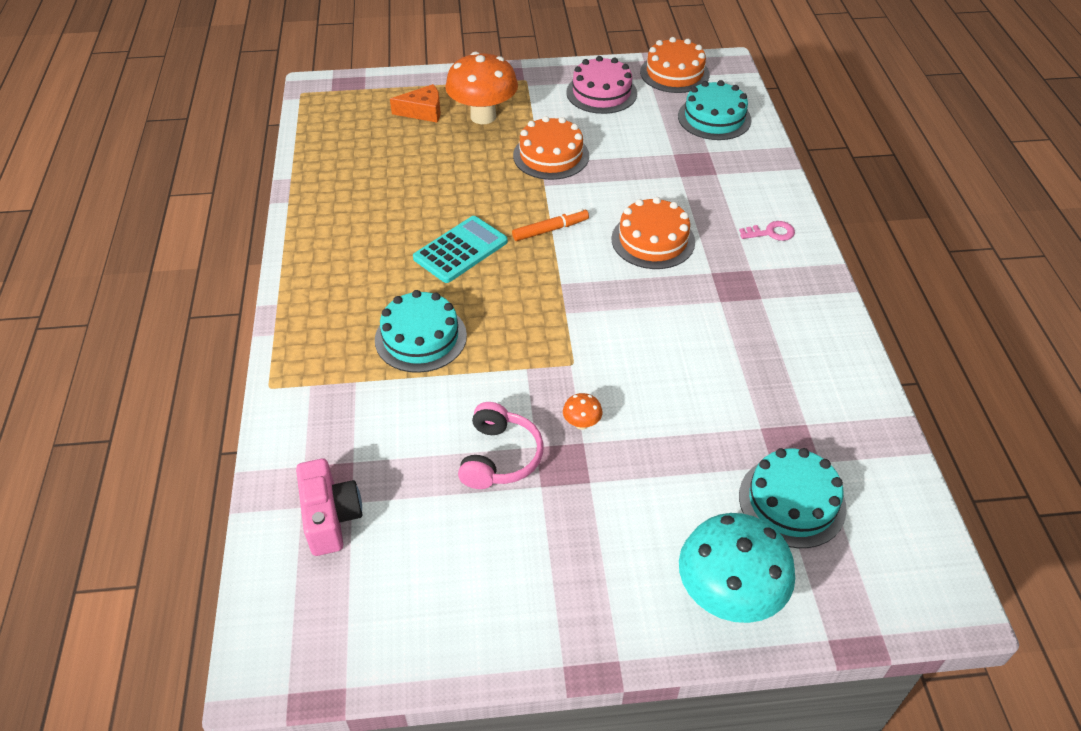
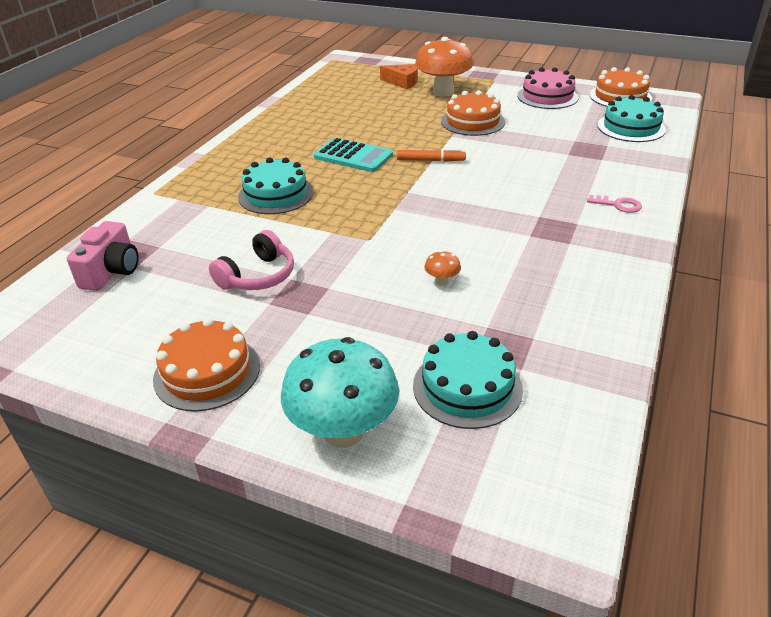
camera: 30 degrees right, 10 degrees down
turquoise calculator [413,216,508,283] -> turquoise calculator turned 45 degrees clockwise [314,137,393,172]
orange mushroom [563,393,602,430] -> orange mushroom moved to [424,251,461,286]
orange cake [611,197,695,269] -> orange cake moved to [153,318,260,411]

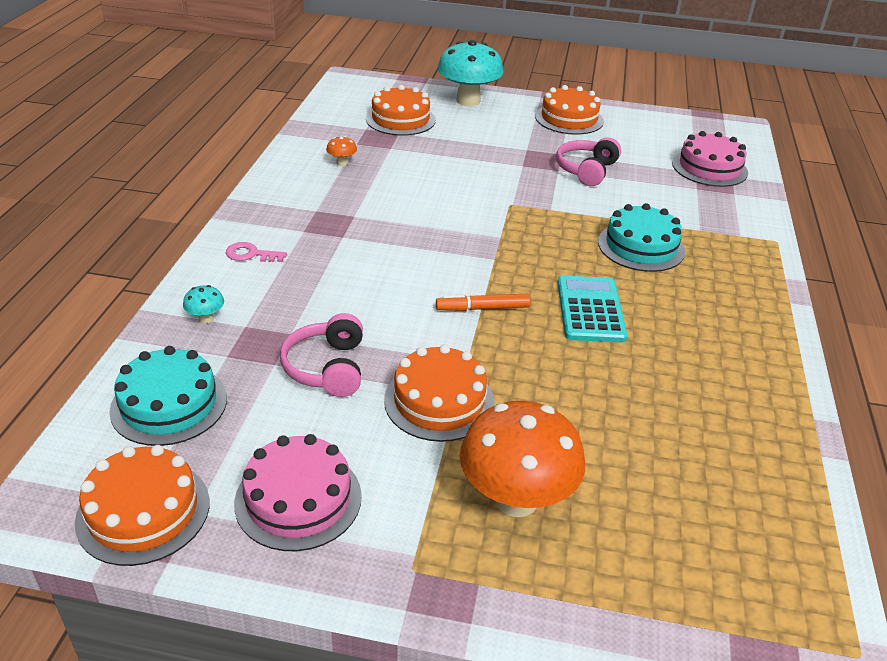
camera: 165 degrees right, 0 degrees up
pink camera [67,221,139,291] -> pink cake [672,131,748,187]
turquoise calculator [314,137,393,172] -> turquoise calculator turned 75 degrees clockwise [557,276,627,342]
orange cheese [380,64,418,89] -> none
turquoise cake [413,331,523,429] -> orange cake [366,85,436,136]
orange mushroom [424,251,461,286] -> orange mushroom moved to [326,136,357,166]
none -> turquoise mushroom [183,285,224,324]
none -> pink headphones [280,313,363,397]

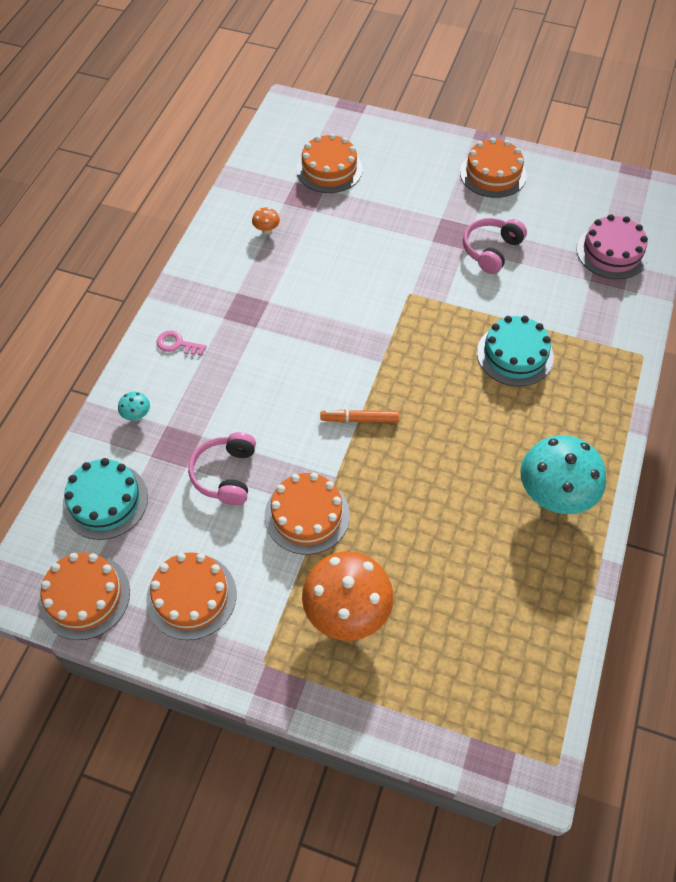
camera: 10 degrees right, 20 degrees up
pink cake [234,434,362,551] -> orange cake [146,552,237,640]
turquoise mushroom [437,40,504,106] -> turquoise mushroom moved to [520,435,606,514]
turquoise calculator [557,276,627,342] -> none

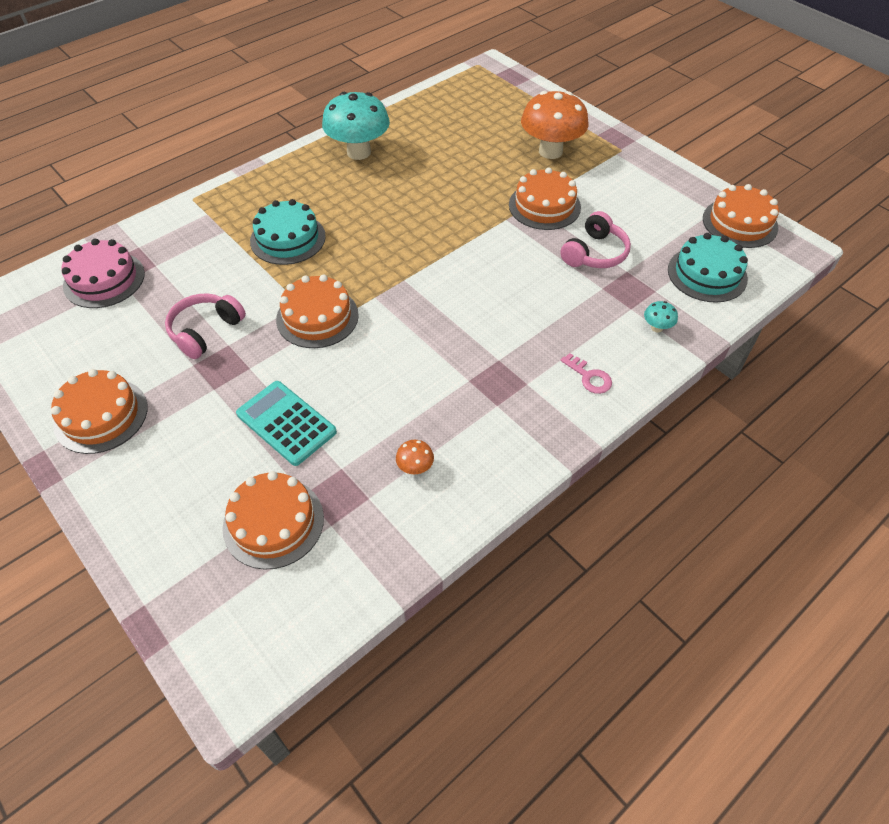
camera: 150 degrees left, 5 degrees down
orange cake [146,552,237,640] -> orange cake moved to [276,275,359,348]
orange marker [321,410,399,423] -> none
pink headphones [463,218,527,274] -> pink headphones turned 150 degrees clockwise [165,293,246,359]
none -> turquoise calculator [236,381,337,466]

